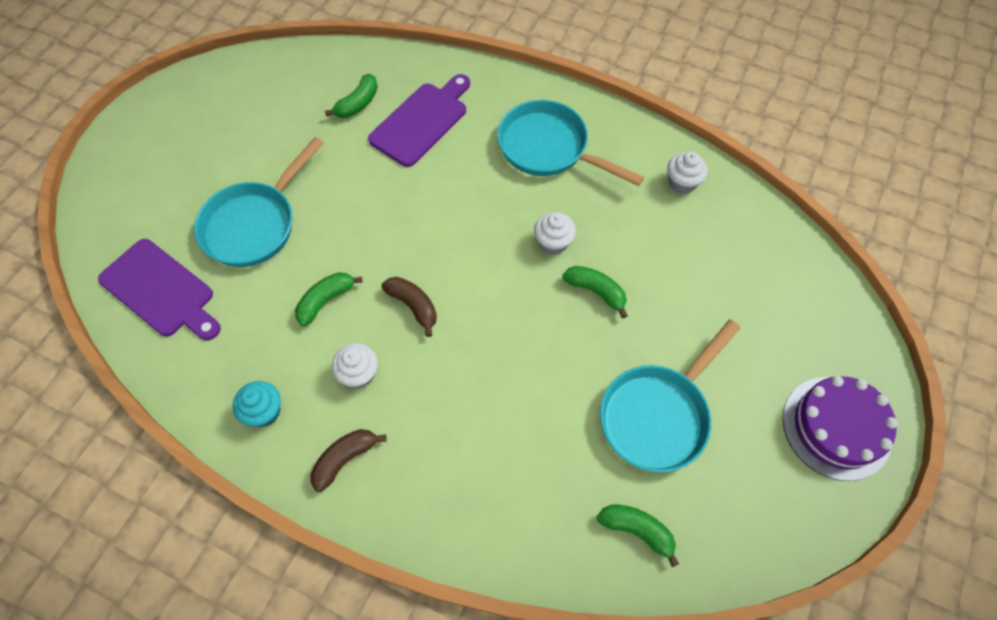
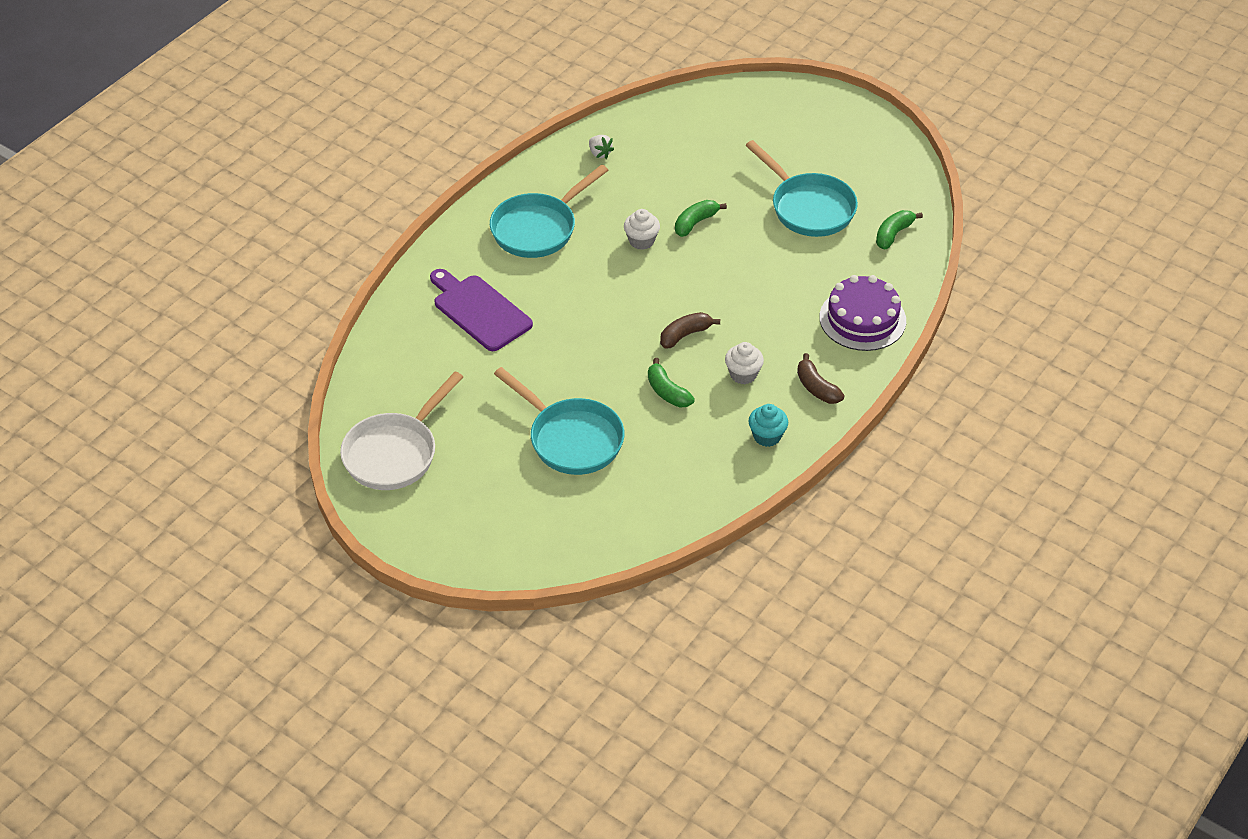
camera: 80 degrees left, 15 degrees down
purple cutting board [98,239,221,340] -> none
green banana [325,74,378,118] -> none
white cupcake [667,151,708,194] -> white strawberry [589,135,614,159]
purple cake [783,376,898,481] -> purple cake moved to [820,275,906,351]
none -> white pan [340,372,463,490]

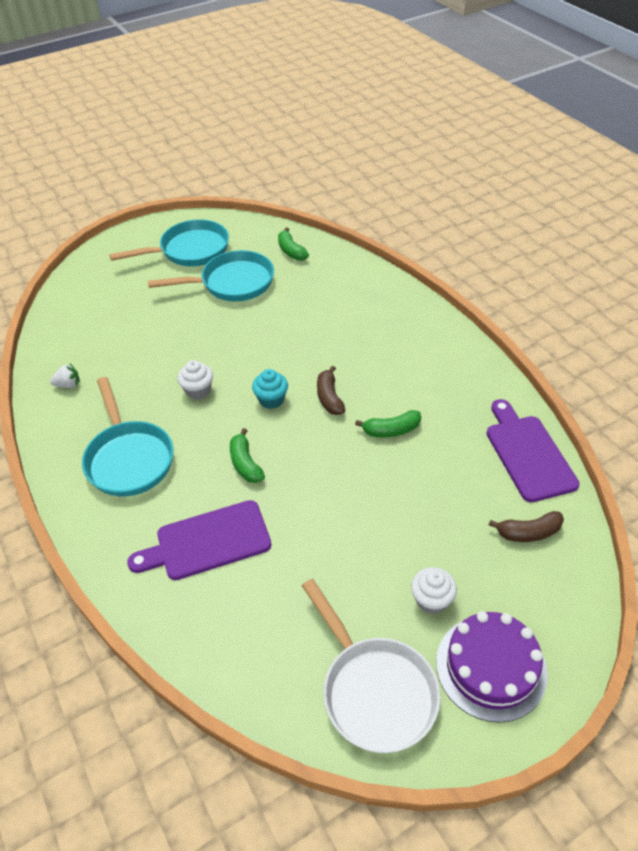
camera: 65 degrees left, 0 degrees up
turquoise pan [494,367,625,475] -> turquoise pan moved to [109,219,229,266]
green banana [675,200,727,237] -> green banana moved to [230,428,265,483]
white cupcake [725,342,764,384] -> white cupcake moved to [411,567,457,614]
turquoise cupcake [748,404,788,447] -> turquoise cupcake moved to [252,369,288,409]
brown banana [797,353,845,404] -> brown banana moved to [489,511,564,542]
purple cake [820,275,906,351] -> purple cake moved to [436,611,548,723]
none -> purple cutting board [486,399,580,502]

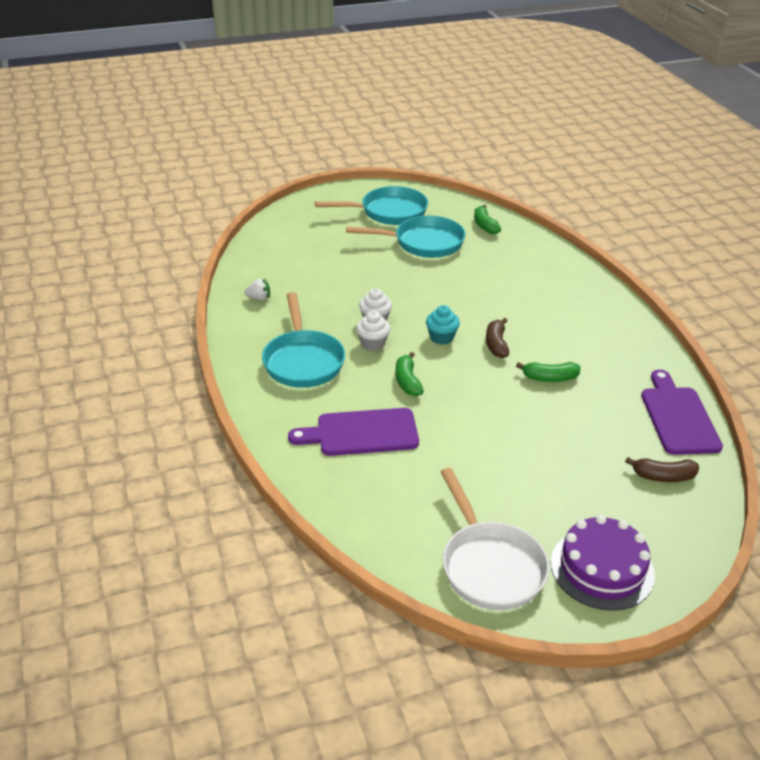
camera: 10 degrees right, 10 degrees down
white cupcake [411,567,457,614] -> white cupcake moved to [356,311,390,351]

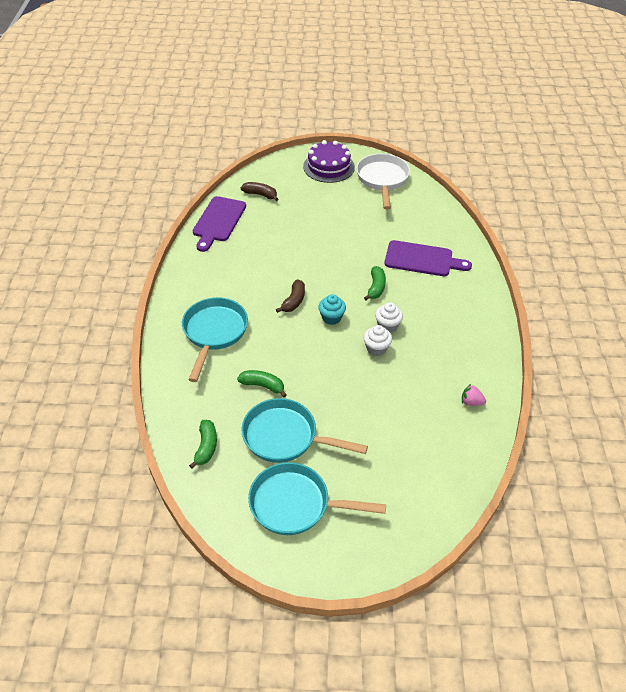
camera: 160 degrees left, 10 degrees up
white strawberry [244,279,270,300] -> pink strawberry [462,384,486,406]
turquoise pan [262,292,345,388] -> turquoise pan moved to [182,297,248,382]
green banana [516,362,580,382] -> green banana moved to [237,370,287,397]

